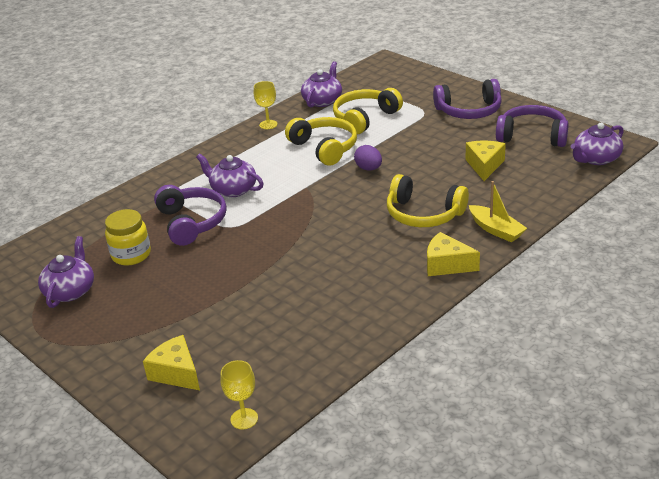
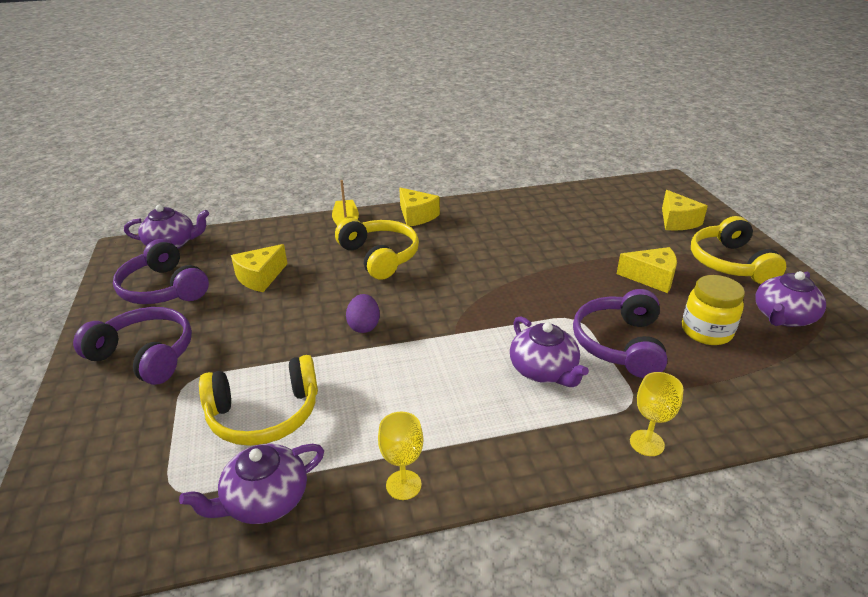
camera: 150 degrees left, 0 degrees up
yellow goblet [220,360,258,429] -> yellow goblet moved to [630,372,684,456]
yellow headphones [285,117,357,165] -> yellow headphones moved to [691,216,786,284]
none -> yellow cheese [617,247,677,293]

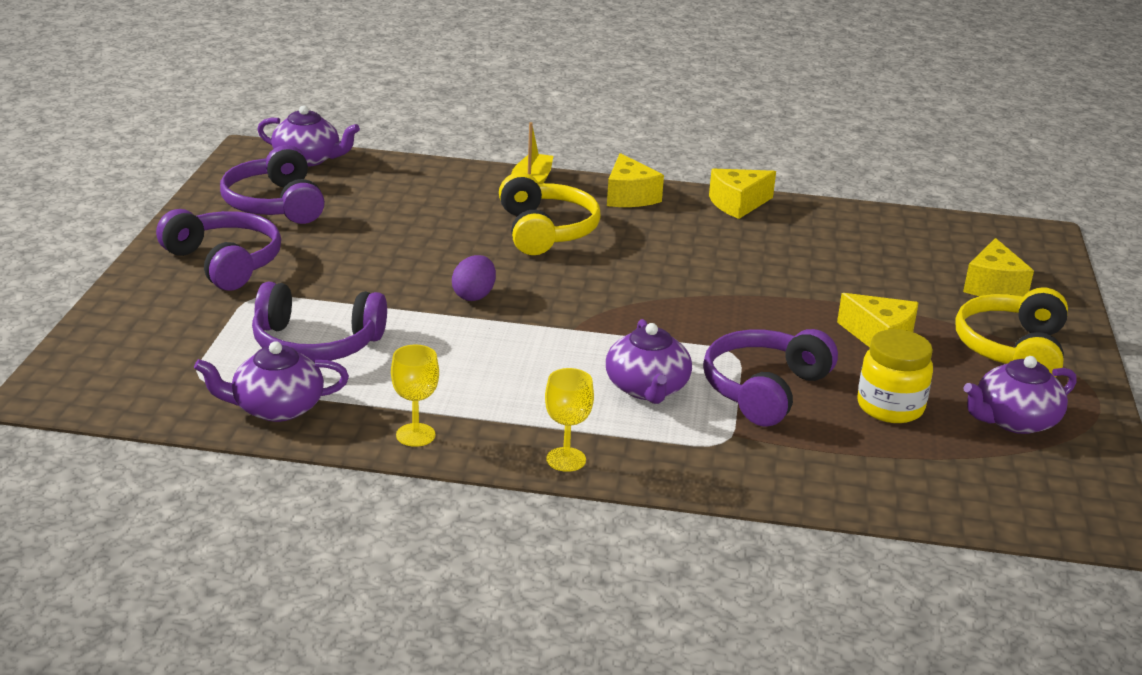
camera: 20 degrees right, 5 degrees down
yellow headphones [199,355,318,446] -> purple headphones [252,282,387,362]
yellow cheese [231,244,288,292] -> yellow cheese moved to [709,169,776,219]
yellow goblet [630,372,684,456] -> yellow goblet moved to [545,368,594,472]

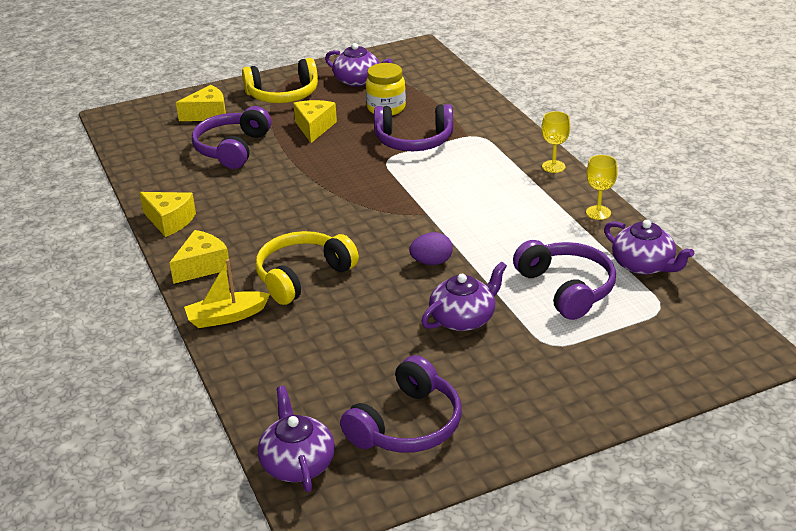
camera: 120 degrees left, 5 degrees up
purple headphones [156,209,281,291] -> purple headphones moved to [192,106,271,169]
purple teapot [606,319,692,404] -> purple teapot moved to [421,262,507,331]

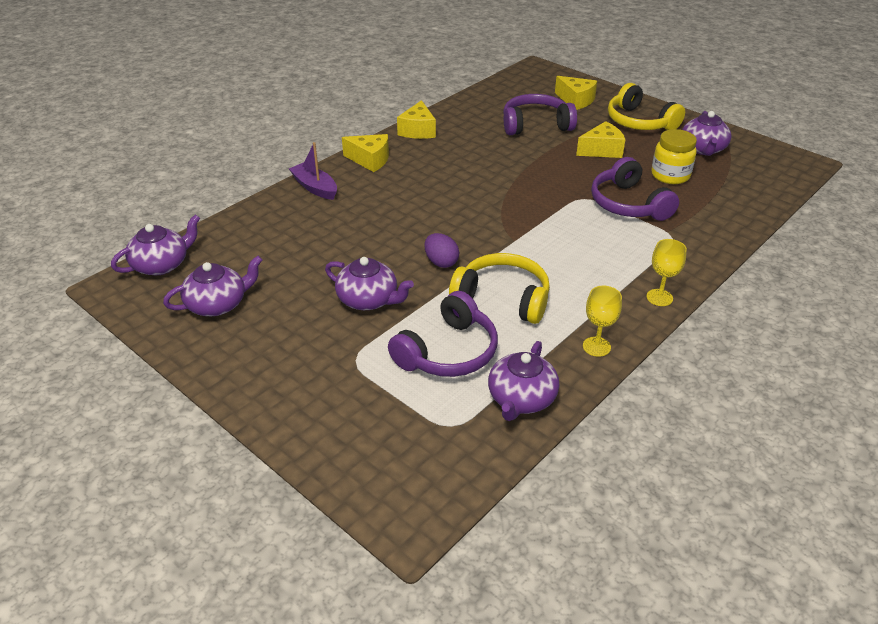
camera: 65 degrees right, 5 degrees up
yellow boat [184,259,270,328] -> purple boat [289,142,337,200]
yellow headphones [255,231,359,305] -> yellow headphones moved to [449,253,550,324]
purple headphones [340,355,462,453] -> purple teapot [163,256,262,316]

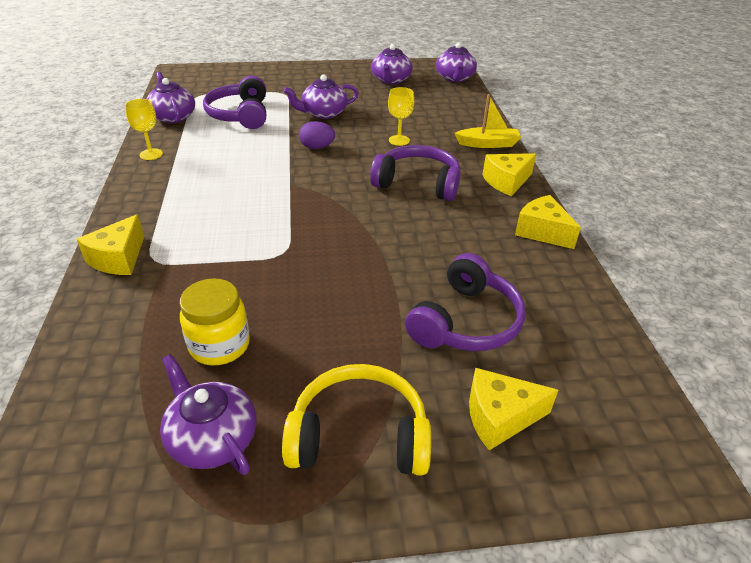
camera: 130 degrees right, 0 degrees up
purple boat [289,142,337,200] -> yellow boat [454,94,521,148]
yellow headphones [449,253,550,324] -> none
yellow cheese [576,121,625,158] -> yellow cheese moved to [77,214,144,275]
purple headphones [591,157,679,221] -> purple headphones moved to [370,145,460,201]
yellow goblet [646,239,687,306] -> yellow goblet moved to [388,87,414,146]

